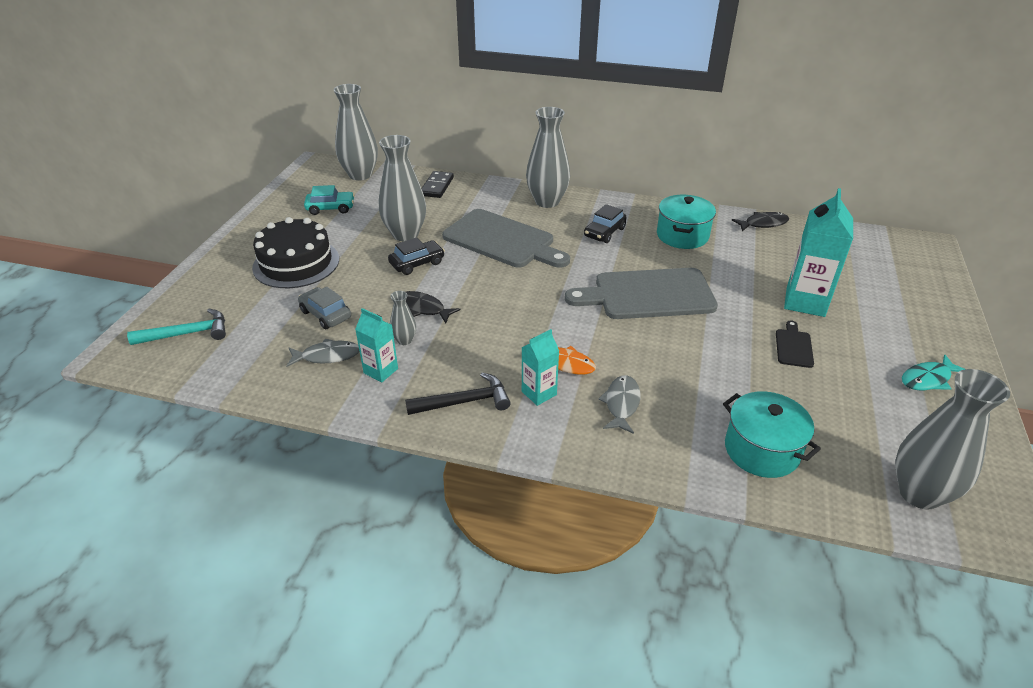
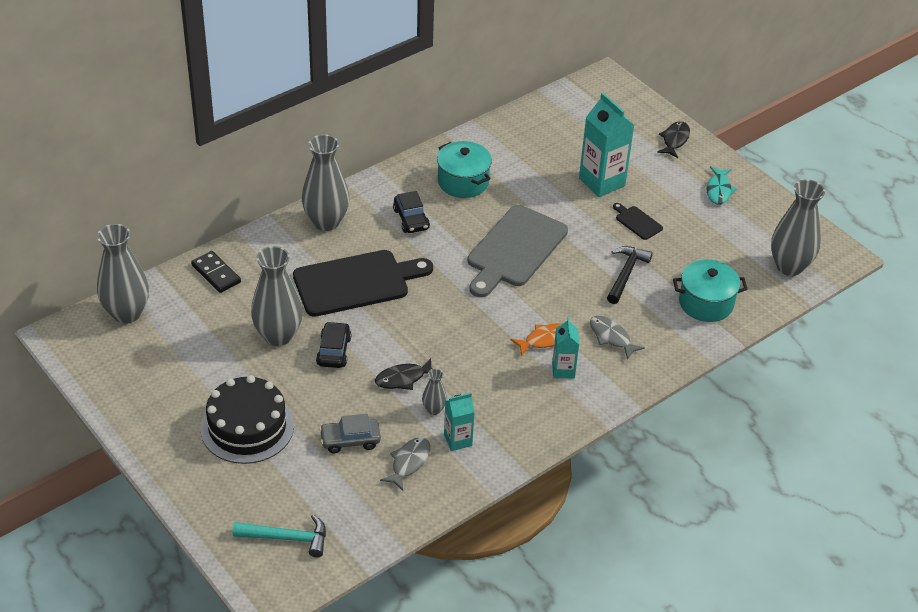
camera: 55 degrees left, 5 degrees up
turquoise hammer [127,309,226,345] -> turquoise hammer turned 75 degrees clockwise [232,514,326,558]
turquoise car [304,185,355,215] -> none
black hammer [405,373,511,415] -> black hammer moved to [607,246,653,304]
grey cutting board [442,209,570,268] -> black cutting board [293,250,433,317]
black fish [732,212,789,231] -> black fish moved to [657,121,690,158]

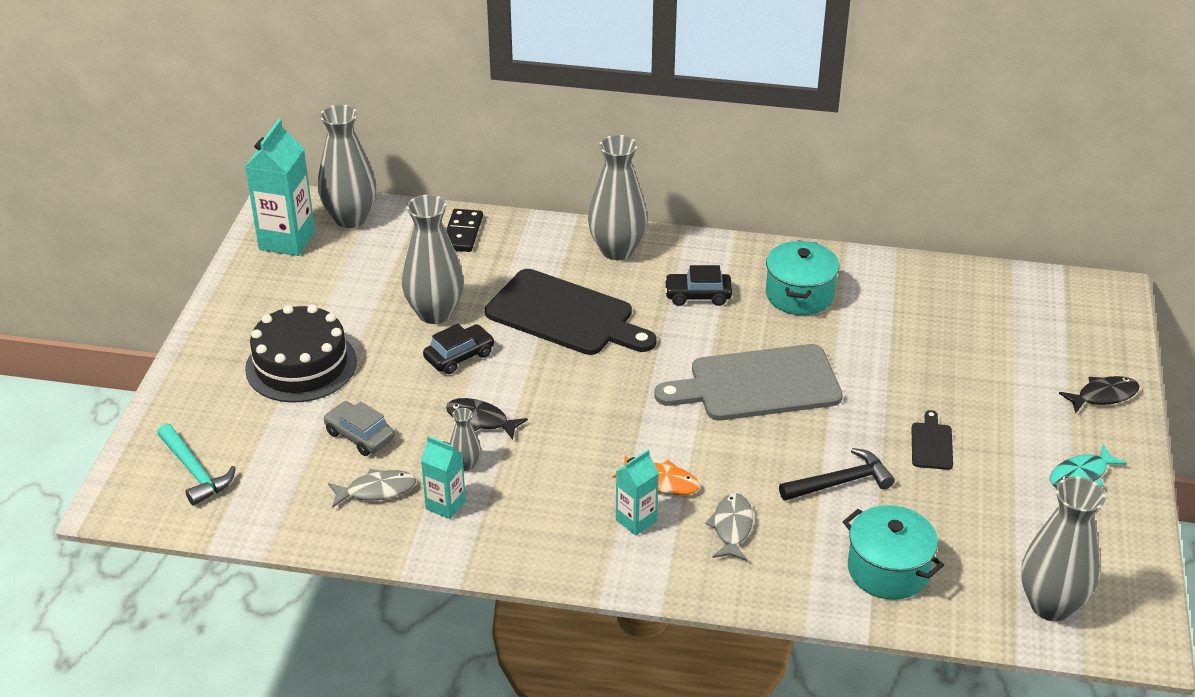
camera: 50 degrees right, 5 degrees down
black car [393,191,430,233] -> black car turned 60 degrees clockwise [664,265,732,306]
turquoise carton [579,92,634,197] -> turquoise carton moved to [245,119,315,256]

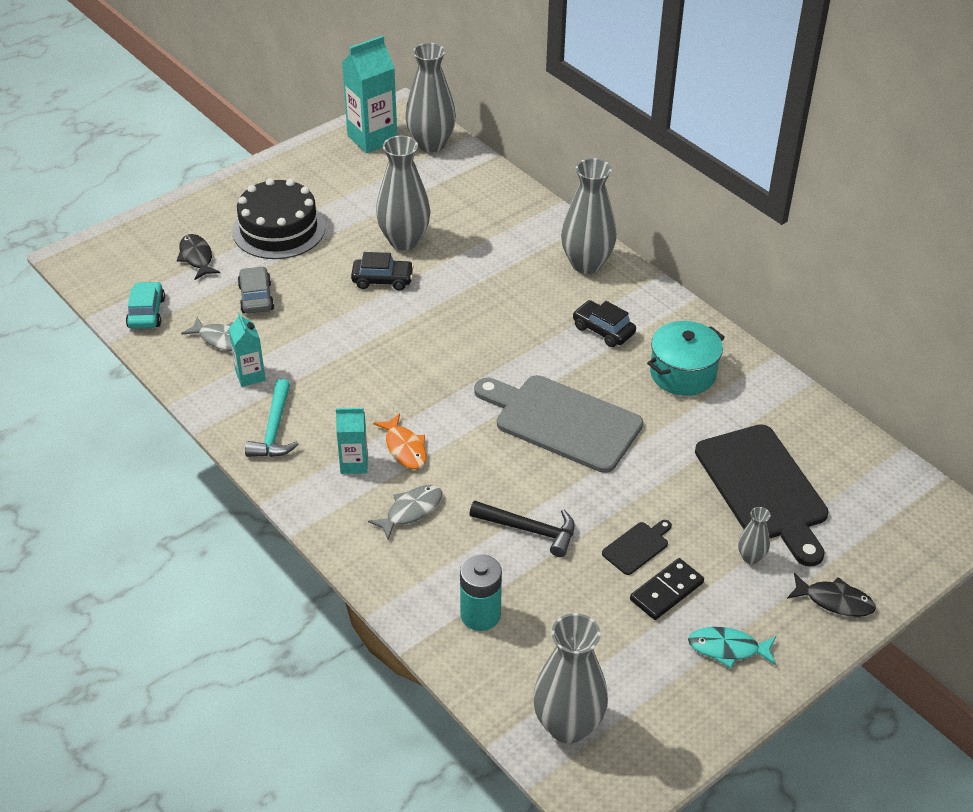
camera: 40 degrees right, 5 degrees up
turquoise hammer [157,424,236,506] -> turquoise hammer moved to [245,379,299,457]
black domino [446,209,483,252] -> black domino moved to [630,558,704,620]
black fish [446,398,528,440] -> black fish moved to [177,234,220,280]
grey vase [450,408,481,471] -> grey vase moved to [738,507,770,564]
black cutting board [485,269,657,355] -> black cutting board moved to [695,424,828,567]
turquoise pot [843,505,944,600] -> turquoise battery [460,554,502,631]
none -> turquoise car [126,281,165,329]

